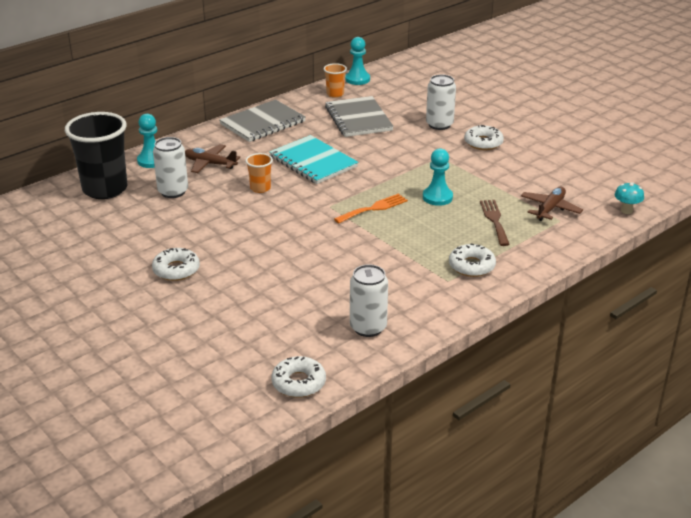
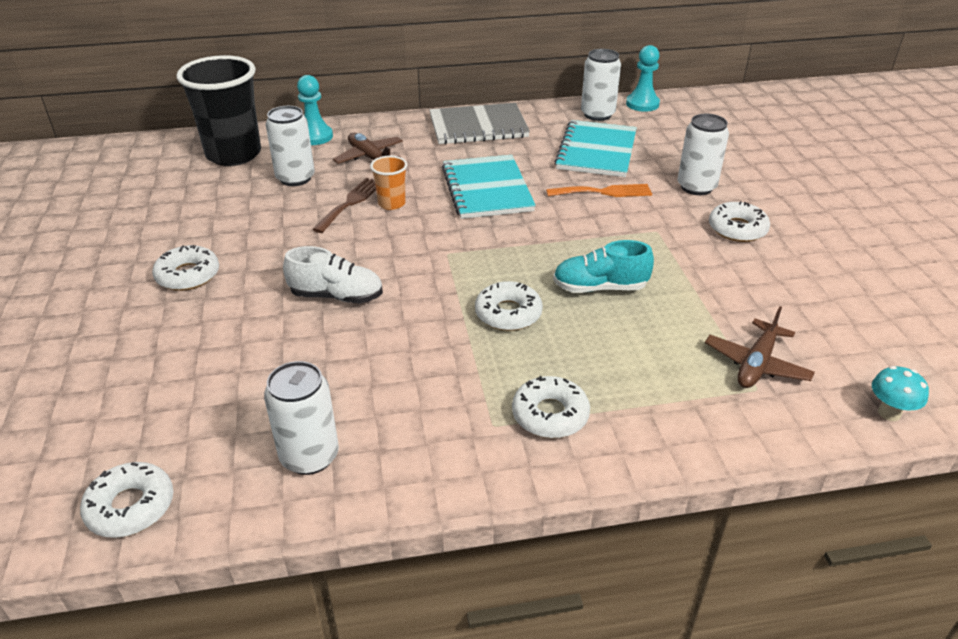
camera: 30 degrees right, 5 degrees up
orange cup [324,63,347,98] -> white can [581,49,621,121]
grey notebook [325,96,394,137] -> turquoise notebook [554,120,637,177]
orange fork [334,193,408,223] -> orange fork moved to [546,184,652,197]
turquoise pawn [423,148,453,206] -> turquoise shoe [553,240,654,293]
brown fork [480,200,510,246] -> brown fork moved to [312,178,376,233]
brown plane [521,187,583,221] -> brown plane turned 150 degrees clockwise [705,306,815,388]
none -> white shoe [283,246,383,304]
none -> white donut [475,281,543,331]

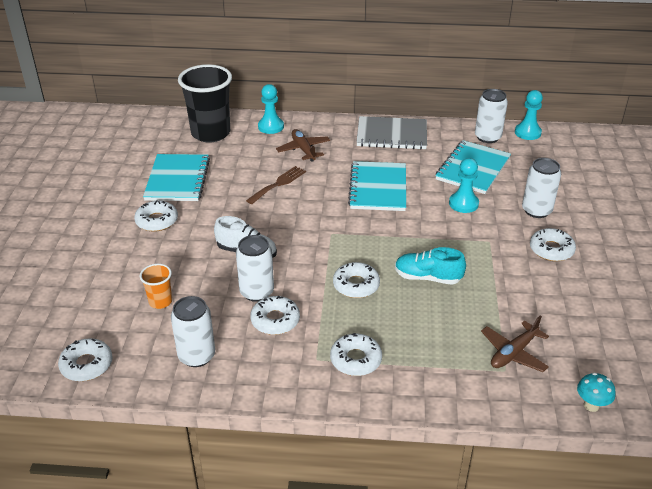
camera: 15 degrees right, 0 degrees up
white can [266,106,315,186] -> white can moved to [236,235,274,302]
orange cup [370,156,407,210] -> orange cup moved to [140,263,172,309]
orange fork [546,184,652,197] -> turquoise pawn [449,158,479,213]
none -> turquoise notebook [143,154,210,201]
none -> white donut [250,296,300,335]

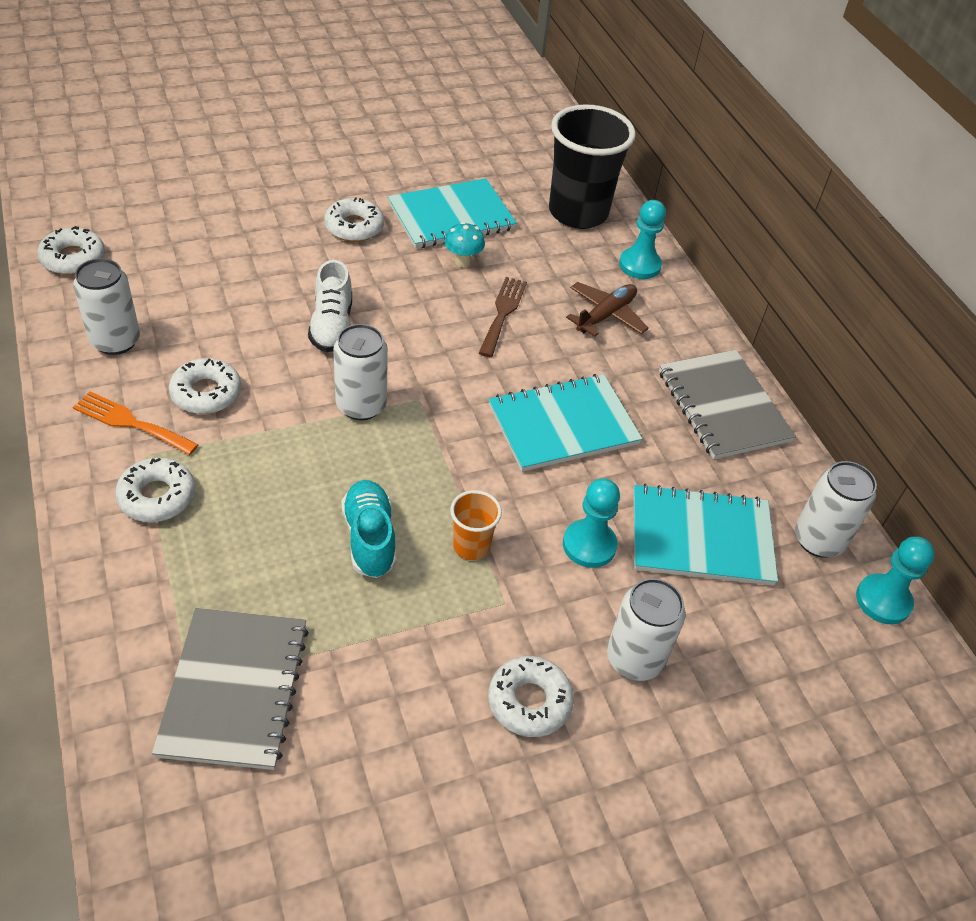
camera: 60 degrees right, 10 degrees up
orange cup [140,263,172,309] -> orange cup moved to [450,490,502,560]
white can [236,235,274,302] -> white can moved to [333,324,388,420]
brown fork [246,166,306,204] -> brown fork turned 90 degrees counterclockwise [479,277,527,357]
white donut [333,262,380,298] -> none
brown plane [481,315,549,372] -> grey notebook [152,608,309,770]
turquoise mushroom [577,373,615,412] -> turquoise mushroom moved to [445,222,485,267]
none -> orange fork [73,391,199,455]

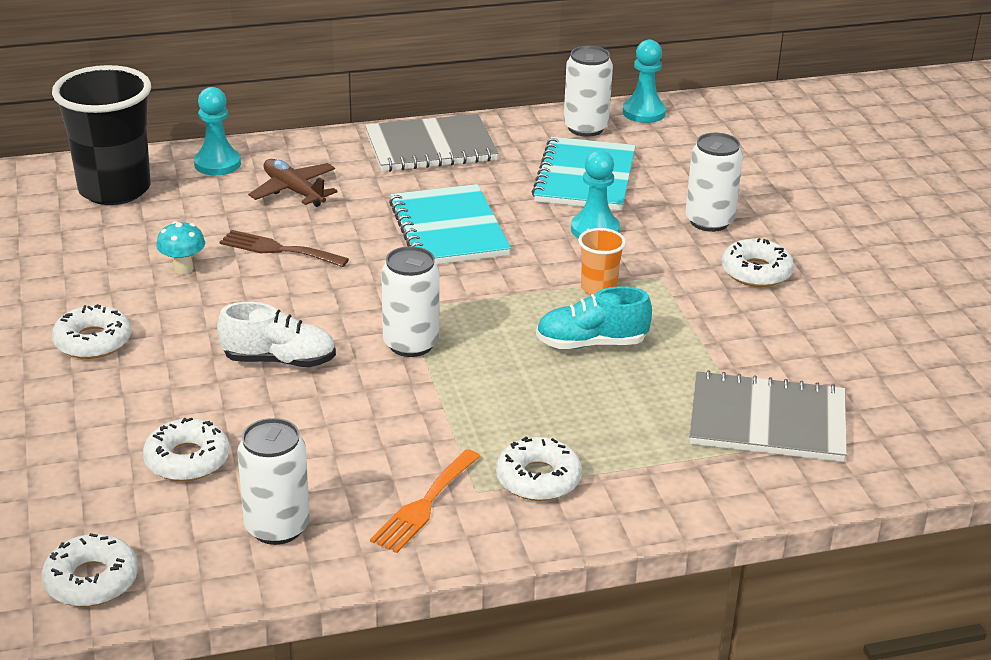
camera: 80 degrees left, 15 degrees down
white donut [169,358,241,414] -> white donut moved to [143,418,229,481]
turquoise notebook [388,178,517,249] -> none

